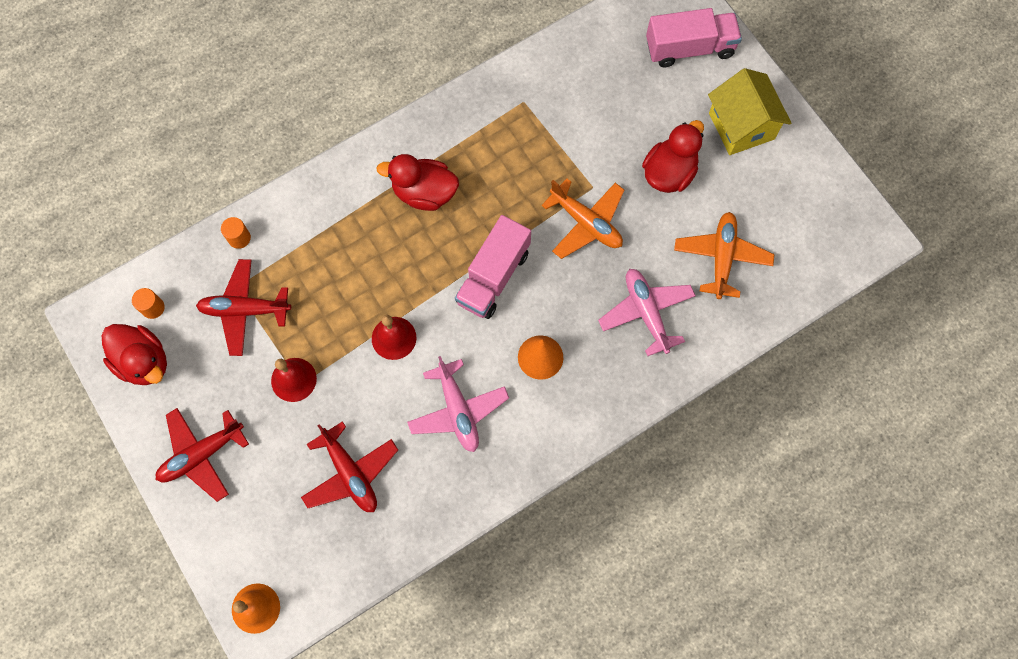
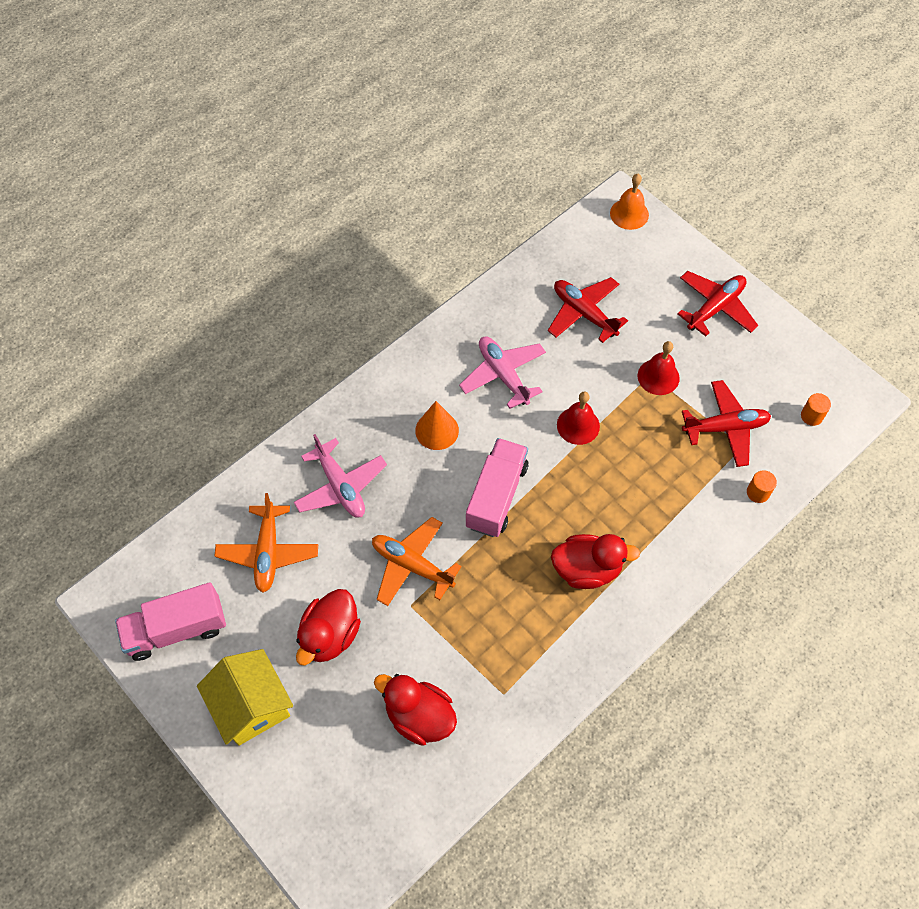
camera: 170 degrees right, 10 degrees down
red duck [101,324,167,385] -> red duck moved to [374,674,457,746]
pink truck [646,8,742,67] -> pink truck moved to [115,582,226,661]

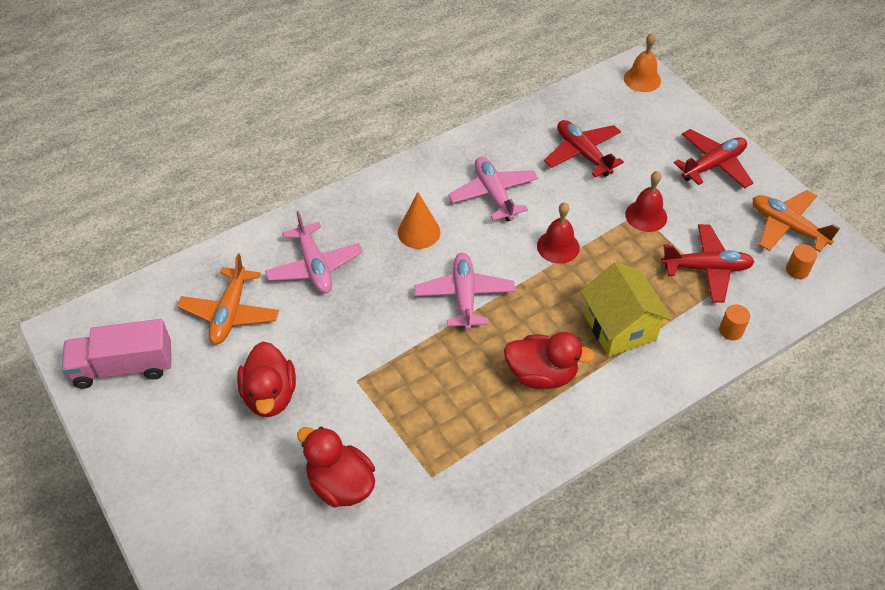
camera: 10 degrees right, 10 degrees down
yellow house [197,649,293,746] -> yellow house moved to [581,262,672,356]
red duck [296,589,361,666] -> red duck turned 45 degrees counterclockwise [237,341,296,417]
orange plane [372,517,462,606] -> orange plane moved to [753,190,840,252]
pink truck [466,438,529,537] -> pink plane [414,253,515,330]

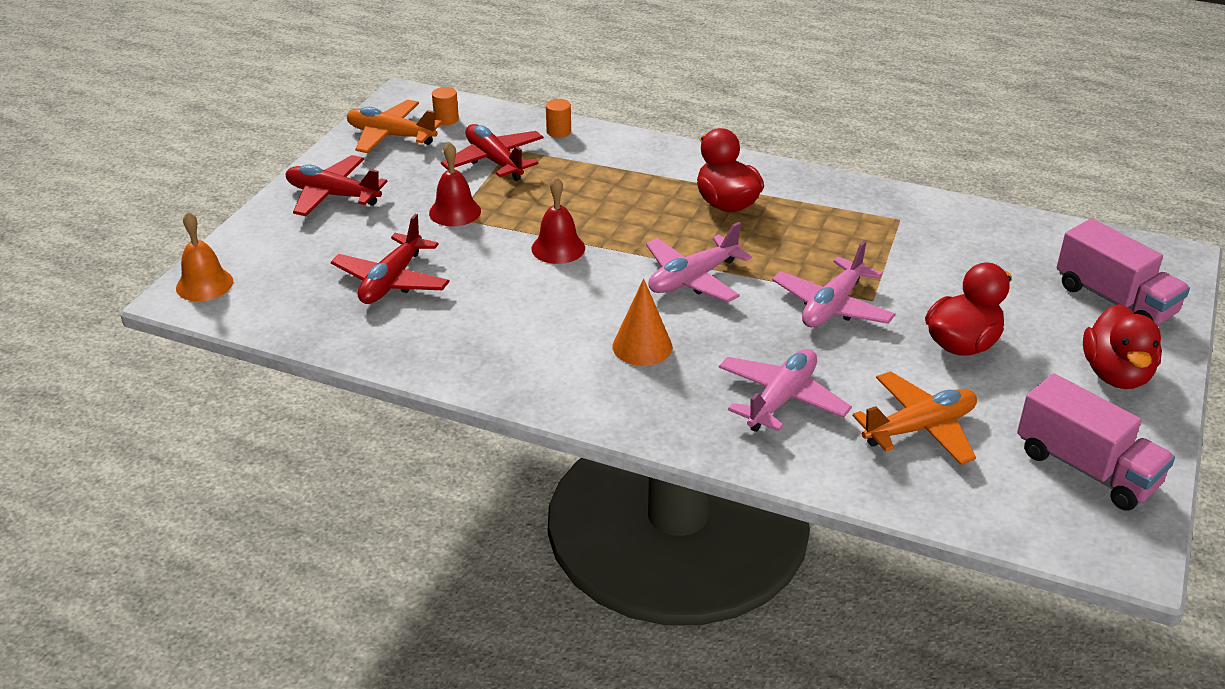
camera: 125 degrees left, 15 degrees down
red duck [297,427,375,507] -> red duck moved to [1083,304,1162,389]
pink plane [448,157,538,222] -> pink plane moved to [772,240,896,327]
yellow house [581,262,672,356] -> none
orange plane [753,190,840,252] -> orange plane turned 105 degrees clockwise [347,99,442,153]
none -> pink truck [1056,218,1190,325]

